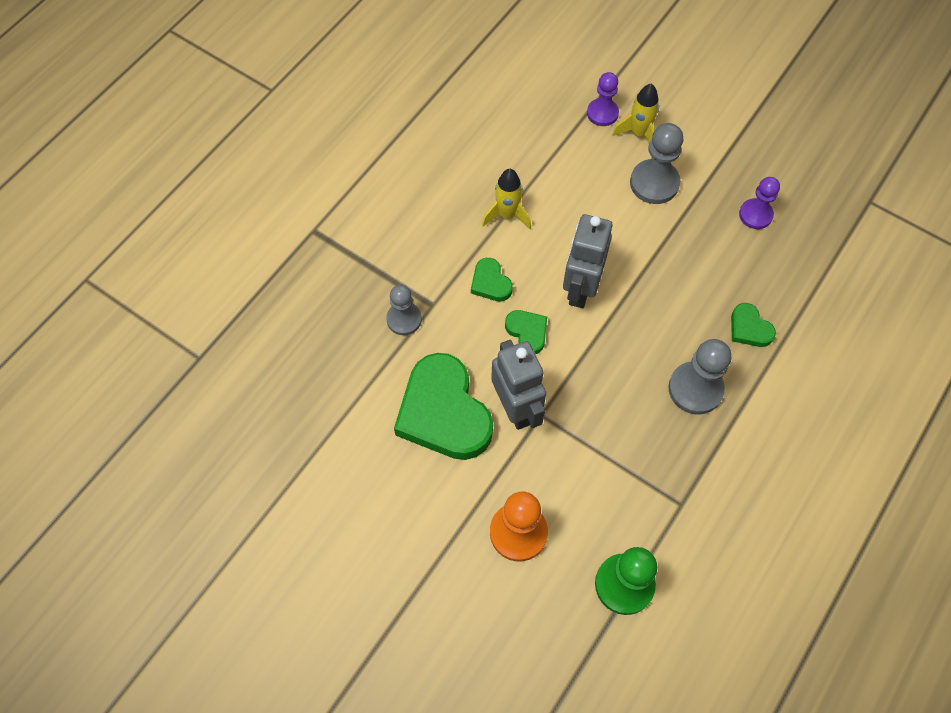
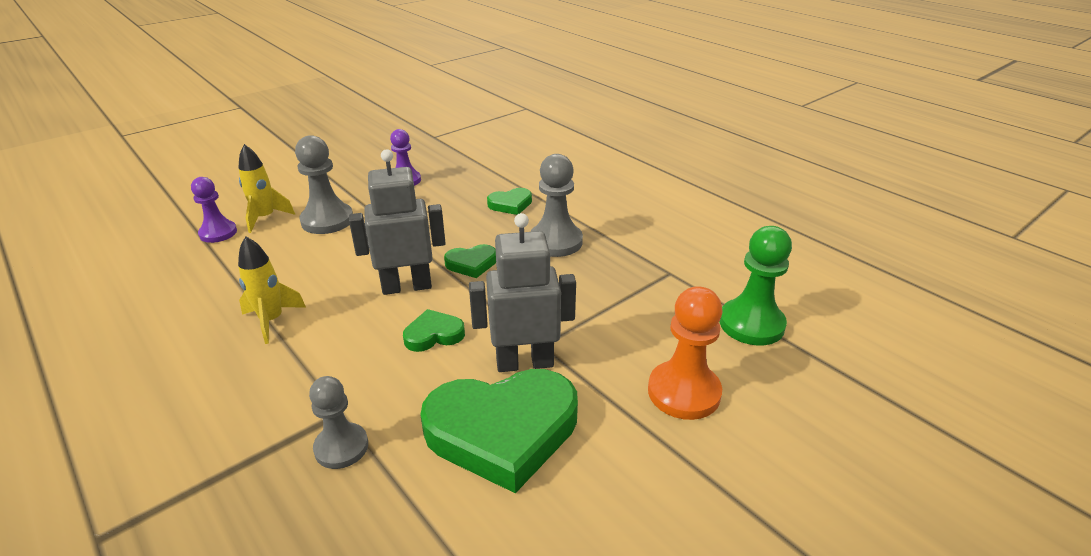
camera: 75 degrees left, 30 degrees down
green heart [471,258,513,302] -> green heart moved to [444,244,496,278]
grey robot [563,214,612,308] -> grey robot turned 135 degrees clockwise [349,149,446,295]

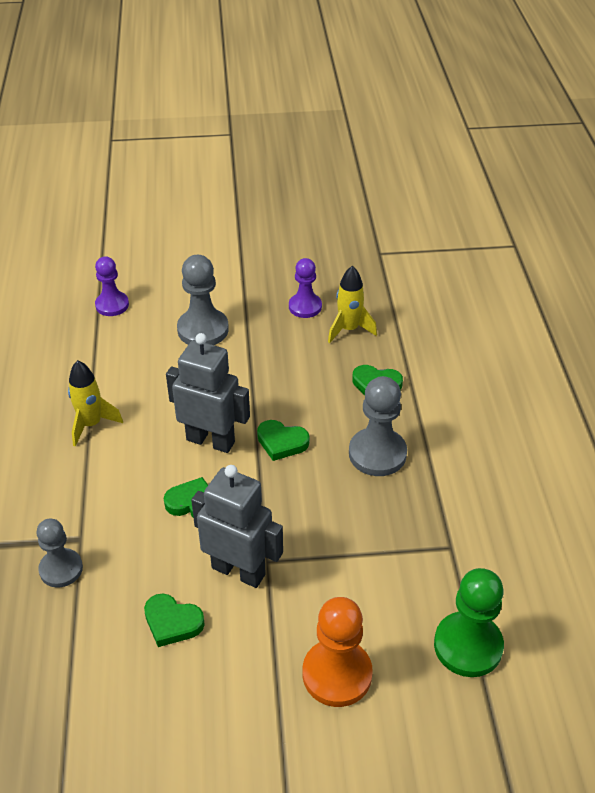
camera: 35 degrees right, 10 degrees up
yellow rocket [238,144,295,233] -> yellow rocket moved to [328,266,377,343]
green heart [420,369,578,494] -> green heart [144,594,205,647], size x0.46

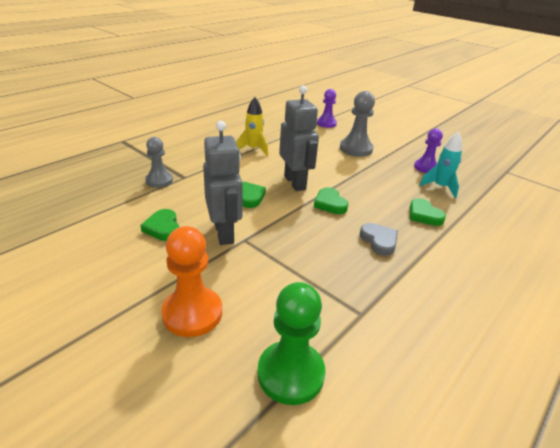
camera: 45 degrees right, 10 degrees down
yellow rocket [328,266,377,343] -> turquoise rocket [419,131,462,198]
grey pawn [349,376,407,476] -> grey heart [360,223,398,256]

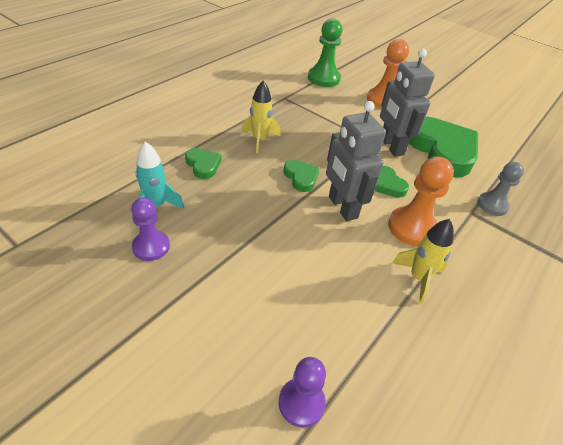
camera: 175 degrees right, 10 degrees up
green heart [140,209,179,241] -> green heart [409,117,478,177], size x2.18
grey pawn [340,91,375,157] -> none
grey heart [360,223,398,256] -> yellow rocket [242,81,281,153]
none -> orange pawn [388,157,454,246]

